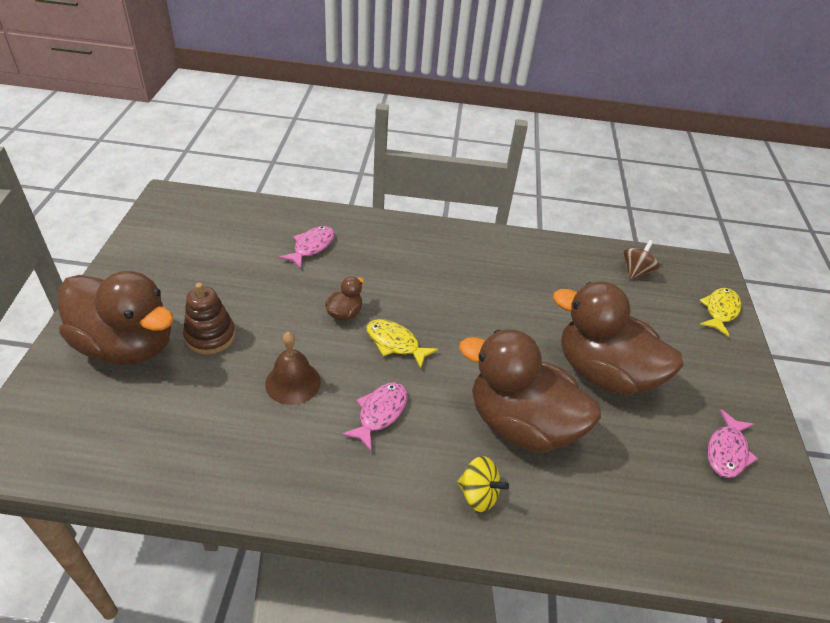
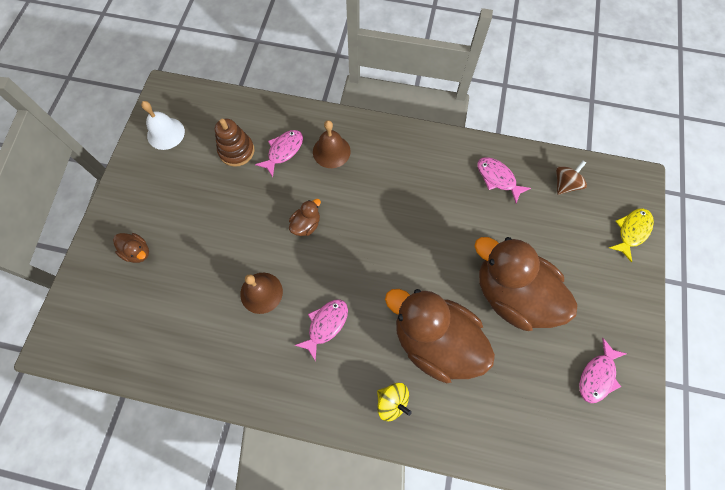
camera: 10 degrees right, 25 degrees up
brown duck [58,271,174,365] -> brown duck [113,233,149,263], size x0.41
brown stacking toy [183,283,236,355] -> brown stacking toy moved to [215,119,254,167]
yellow fish [367,319,438,369] -> none
none -> white bell [141,101,185,150]
none -> brown bell [313,120,351,168]
none -> pink fish [477,157,531,203]

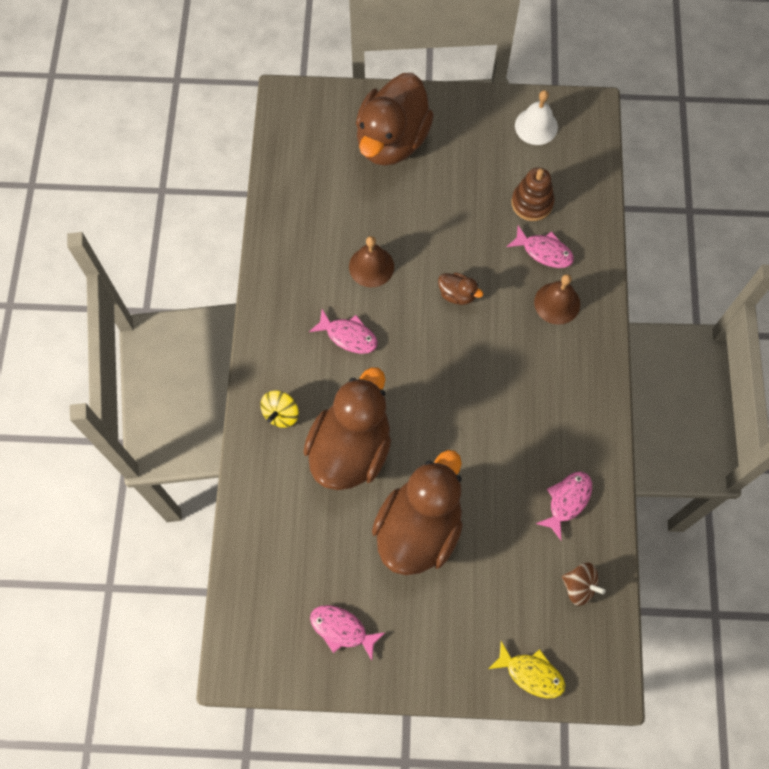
camera: 80 degrees right, 0 degrees up
brown duck [113,233,149,263] -> brown duck [356,73,434,166], size x2.45

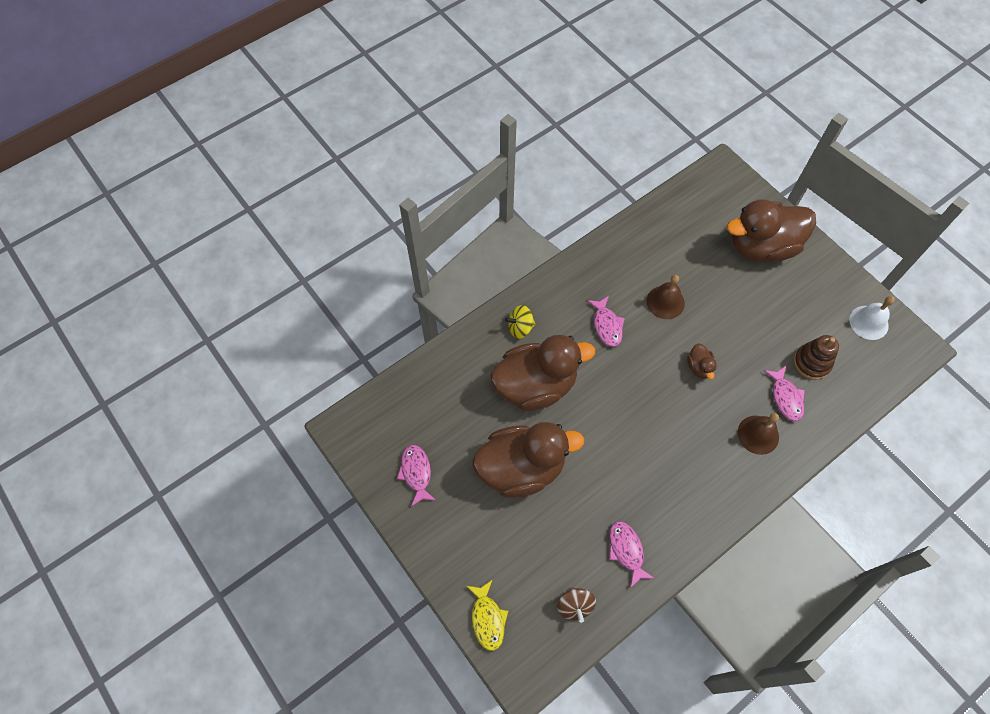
camera: 50 degrees right, 5 degrees down
pink fish [536,472,592,540] -> pink fish turned 105 degrees counterclockwise [609,521,655,588]

